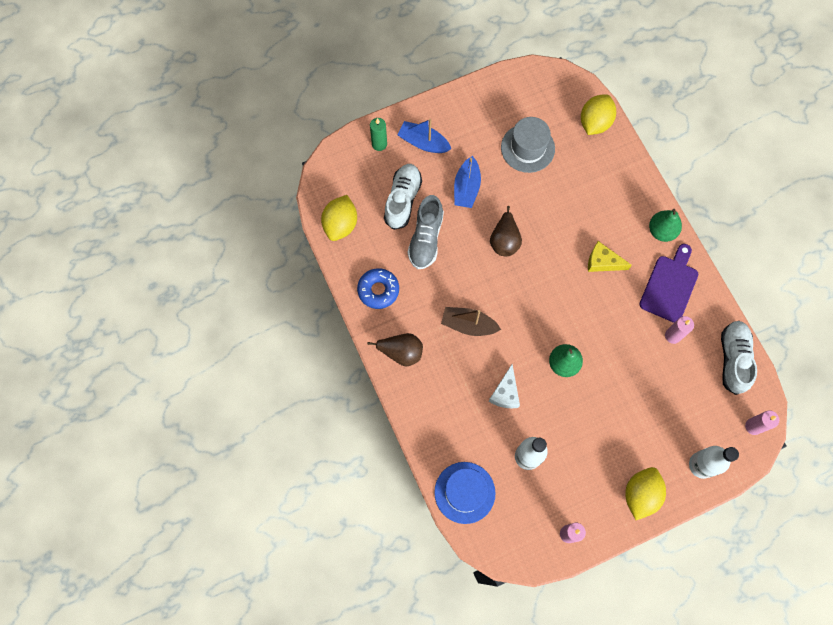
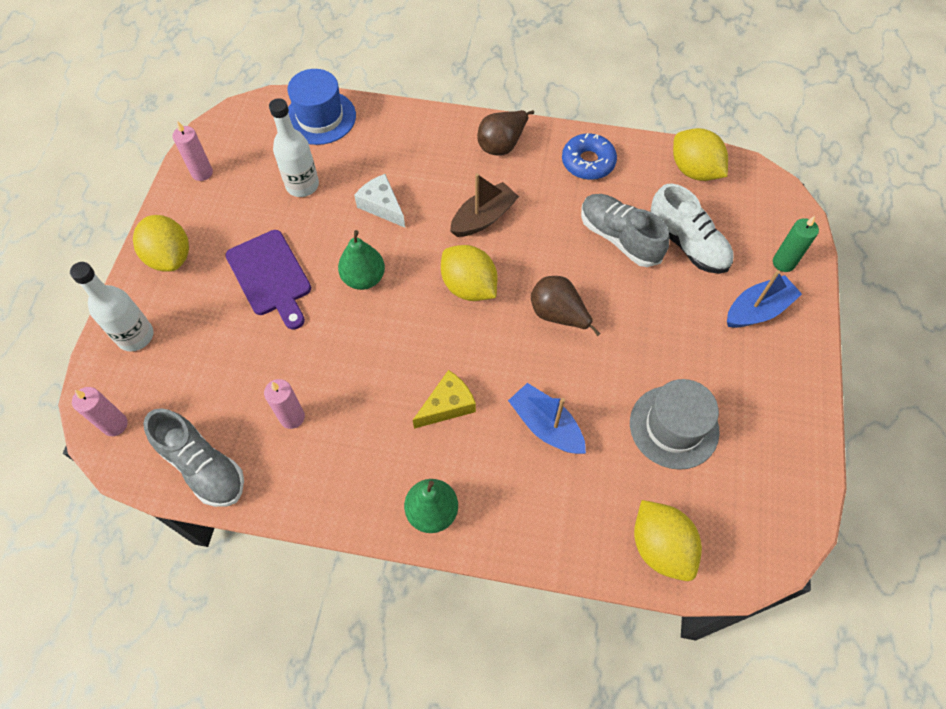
camera: 125 degrees right, 10 degrees down
blue boat [454,156,481,208] -> blue boat moved to [508,383,586,454]
purple cutting board [639,244,698,323] -> purple cutting board moved to [225,230,311,330]
white shoe [721,321,757,395] -> grey shoe [143,408,244,507]
none -> yellow lemon [441,245,497,301]

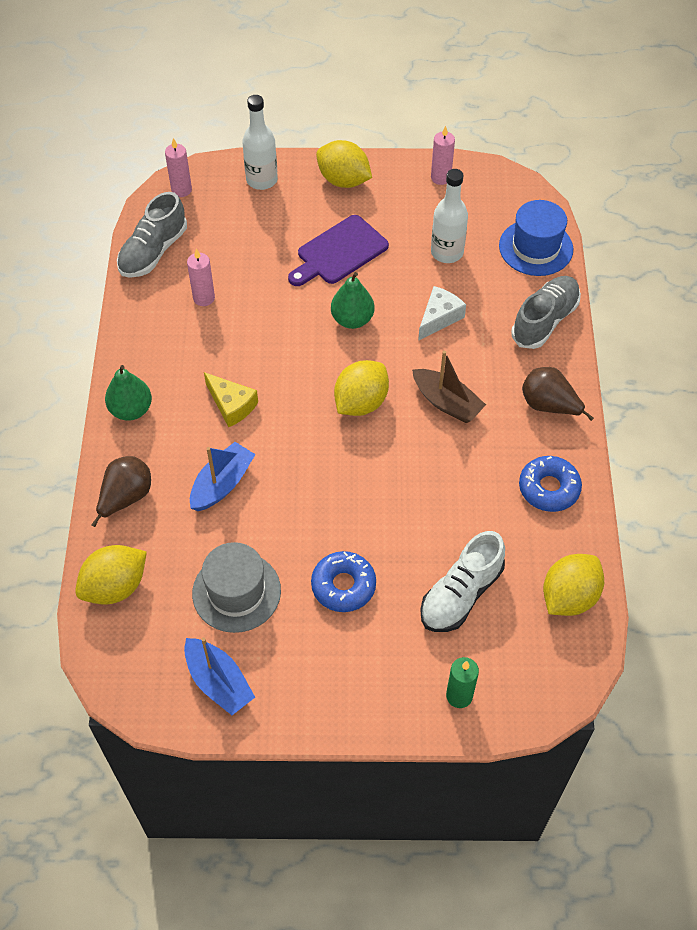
camera: 80 degrees right, 5 degrees down
yellow lemon [133,215,189,272] -> yellow lemon turned 75 degrees clockwise [316,140,372,188]
brown pear [531,276,601,336] -> brown pear moved to [91,456,151,527]
grey shoe [581,194,669,267] -> grey shoe moved to [511,276,581,349]
blue boat [727,270,802,328] -> blue boat moved to [184,637,255,715]
none -> blue donut [311,551,376,612]

